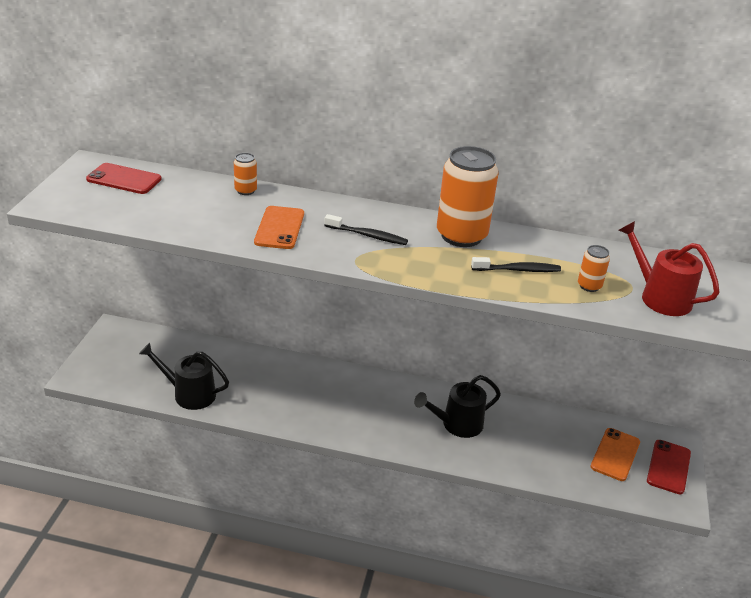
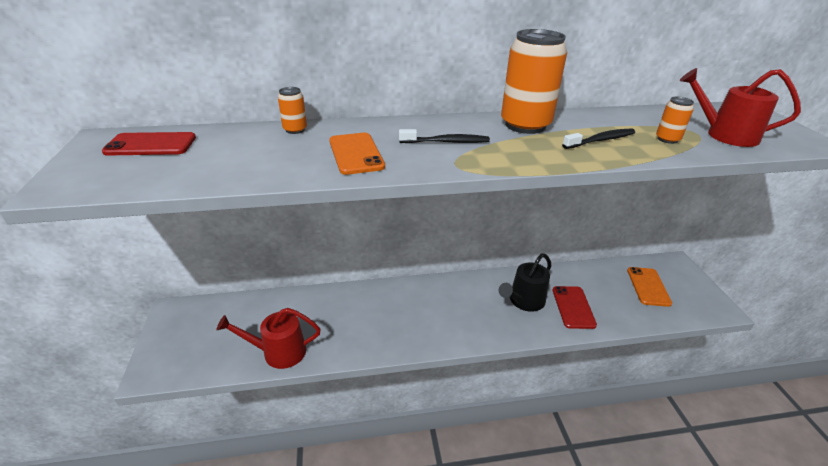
camera: 20 degrees left, 0 degrees up
black watering can [139,343,229,410] -> red watering can [216,308,321,369]
red phone [647,440,691,494] -> red phone moved to [553,286,597,329]

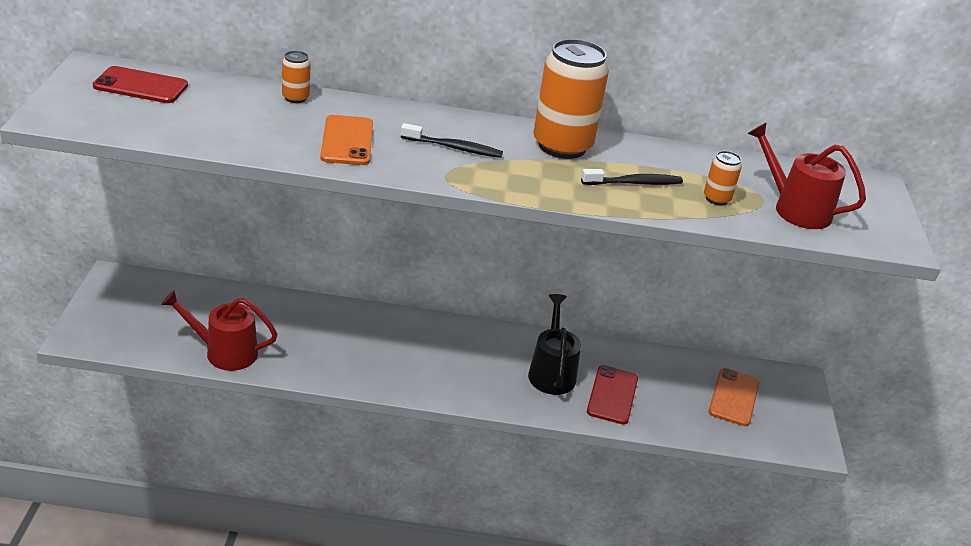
camera: 10 degrees right, 0 degrees up
black watering can [499,253,551,312] -> black watering can turned 120 degrees clockwise [528,294,581,395]

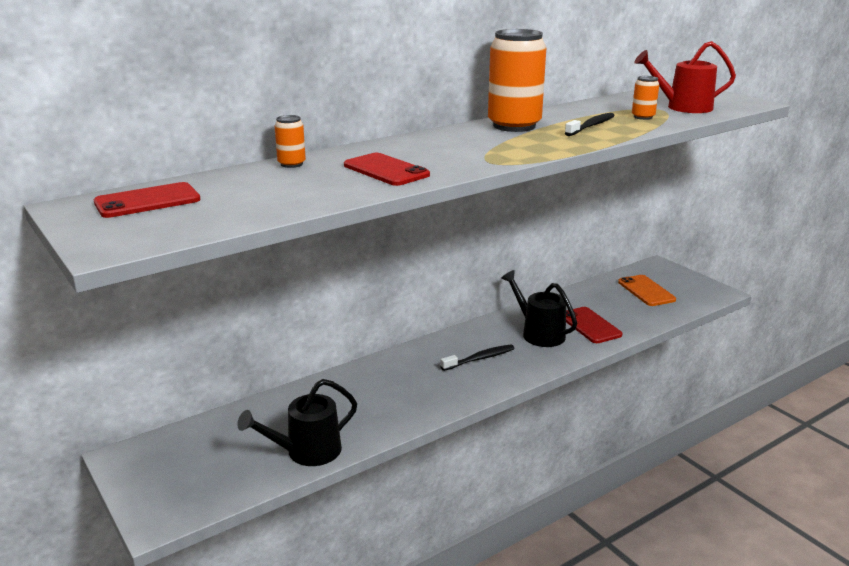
camera: 35 degrees left, 10 degrees down
red watering can [161,290,277,371] -> black watering can [237,379,357,466]
orange phone [320,115,373,165] -> red phone [344,153,430,186]
black toothbrush [401,123,503,158] -> black toothbrush moved to [440,345,514,371]

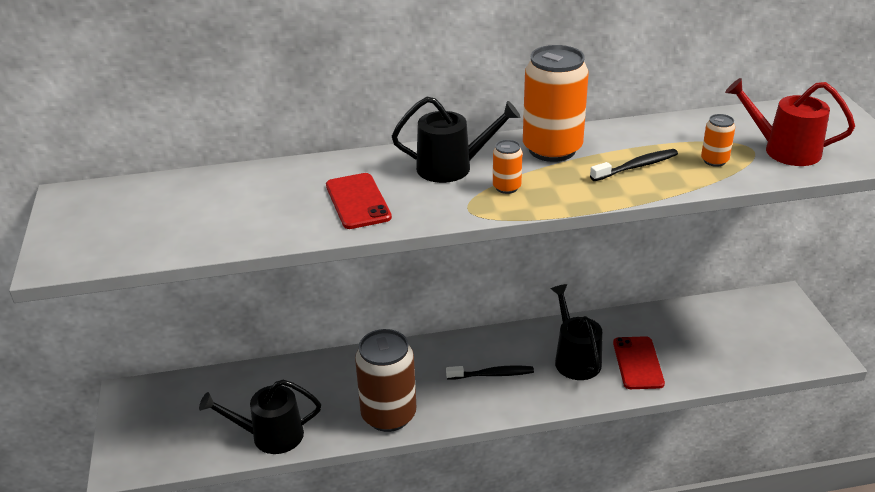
camera: 25 degrees right, 10 degrees up
red phone [94,182,201,218] -> none
orange can [275,115,306,168] -> orange can moved to [493,140,522,194]
orange phone [618,275,676,306] -> none
none -> brown can [355,329,416,432]
none -> black watering can [392,97,520,183]

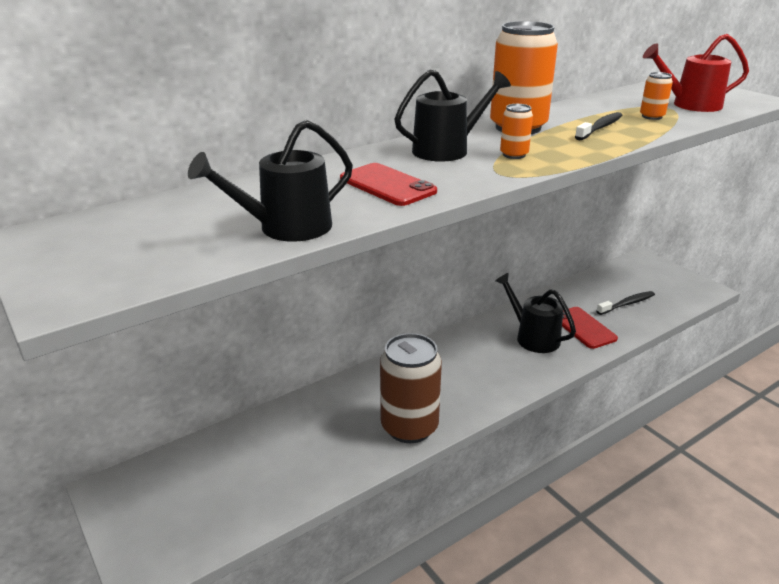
camera: 25 degrees left, 5 degrees down
black watering can [199,380,321,454] -> black watering can moved to [188,120,353,241]
black toothbrush [446,366,534,380] -> black toothbrush moved to [596,291,655,315]

